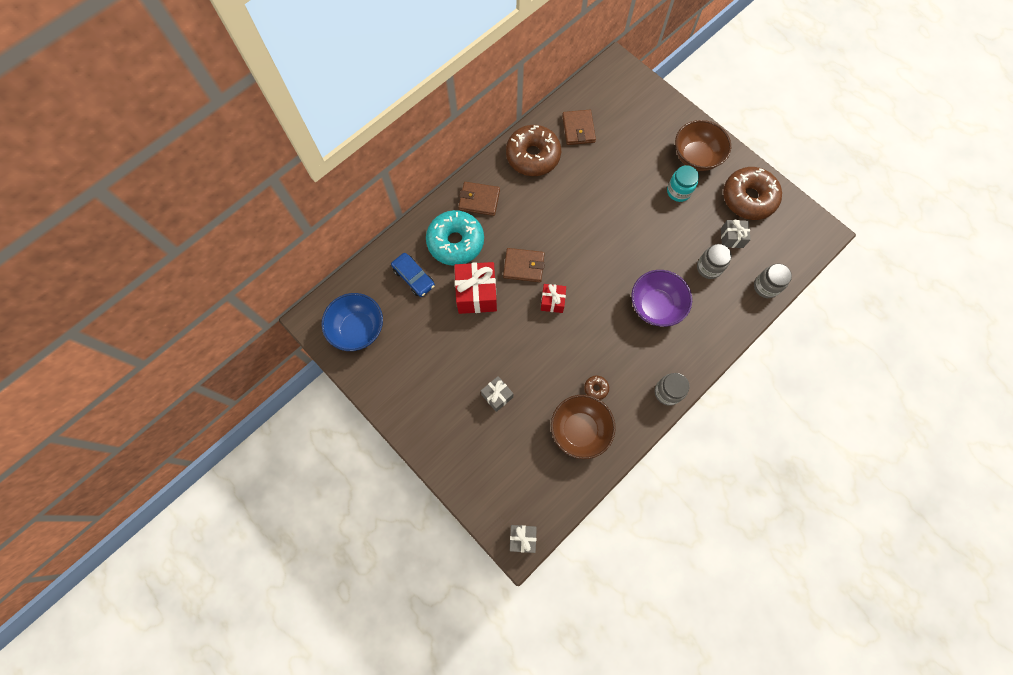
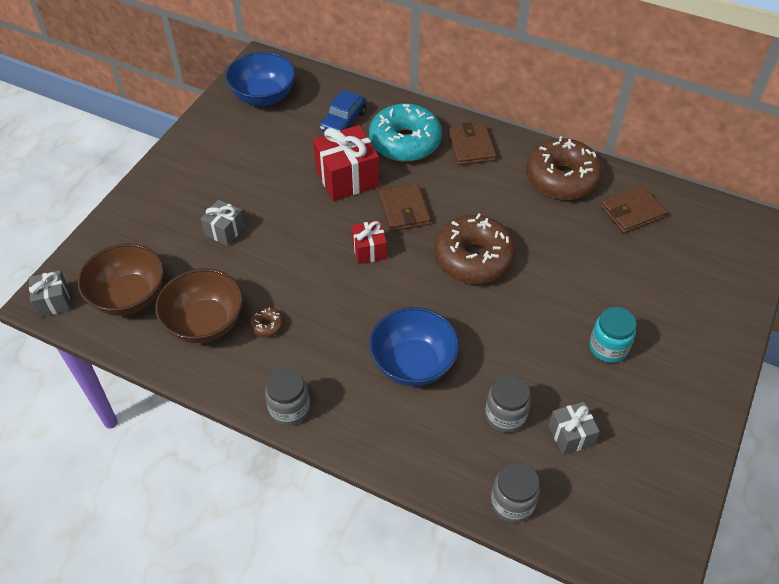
camera: 70 degrees right, 20 degrees down
purple bowl [631,270,692,327] -> blue bowl [369,307,459,386]
brown bowl [675,120,731,171] -> brown bowl moved to [78,243,164,316]
brown donut [723,167,782,220] -> brown donut moved to [434,213,516,284]

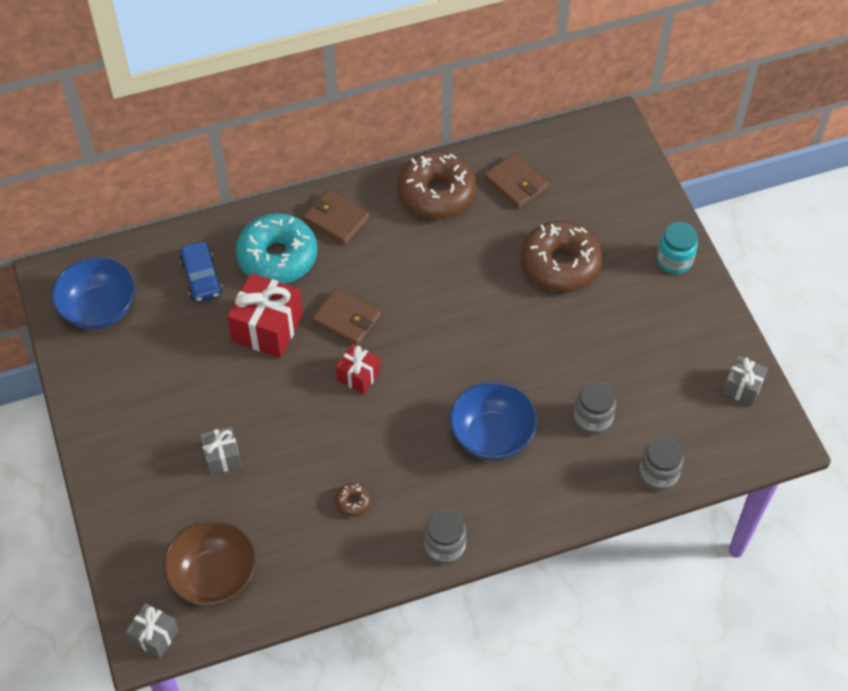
camera: 45 degrees left, 5 degrees up
brown bowl [155,269,243,343] -> none
brown donut [434,213,516,284] -> brown donut moved to [521,221,603,292]
grey gift [549,402,600,455] -> grey gift moved to [722,356,768,406]
turquoise jar [589,307,636,363] -> turquoise jar moved to [657,222,698,274]
brown wallet [601,185,667,233] -> brown wallet turned 60 degrees counterclockwise [484,153,549,209]

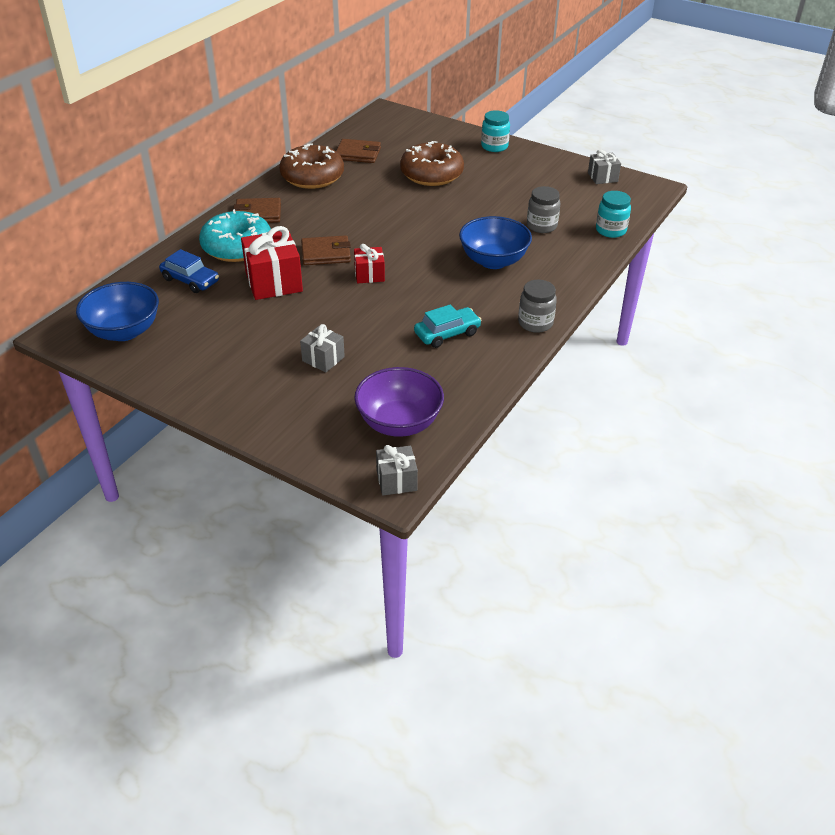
camera: 40 degrees left, 15 degrees down
brown bowl [163,520,256,606] -> purple bowl [354,367,444,437]
brown donut [335,483,371,517] -> turquoise car [414,305,482,348]
grey jar [639,437,684,491] -> turquoise jar [596,191,631,238]

